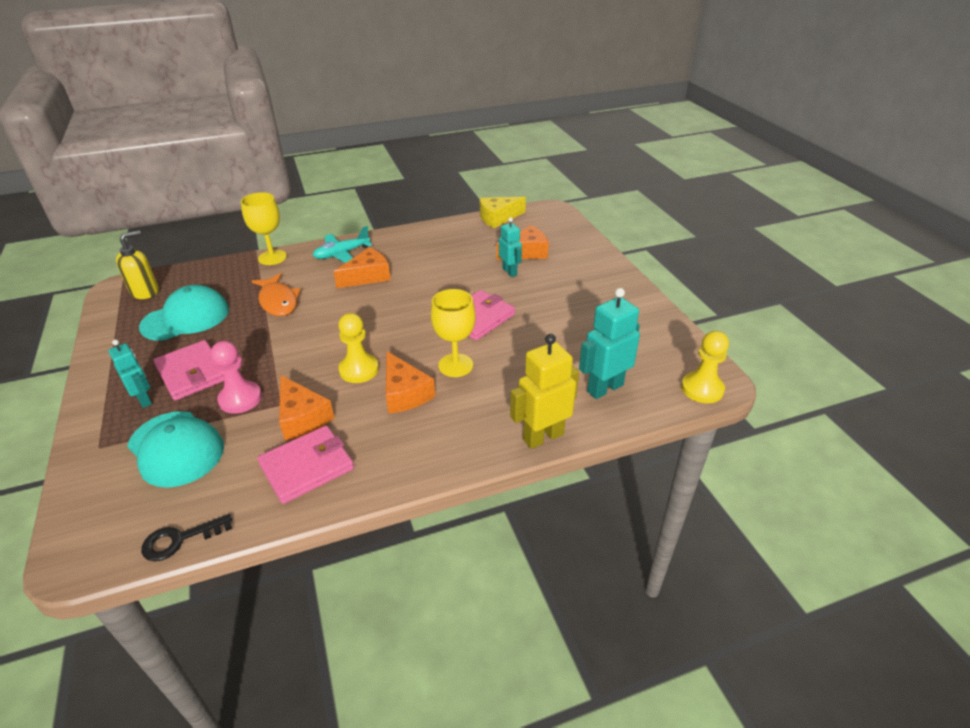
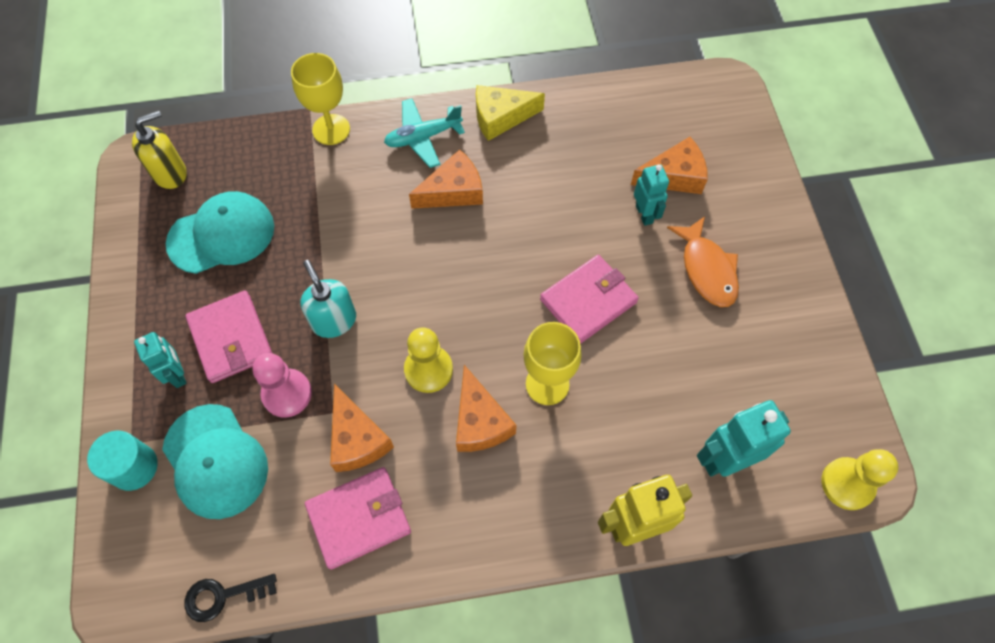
camera: 10 degrees right, 25 degrees up
orange fish [252,273,301,316] -> orange fish moved to [667,216,739,307]
yellow cheese [479,197,526,228] -> yellow cheese moved to [476,85,545,141]
none -> turquoise cylinder [87,431,158,491]
none -> turquoise soap dispenser [300,260,356,338]

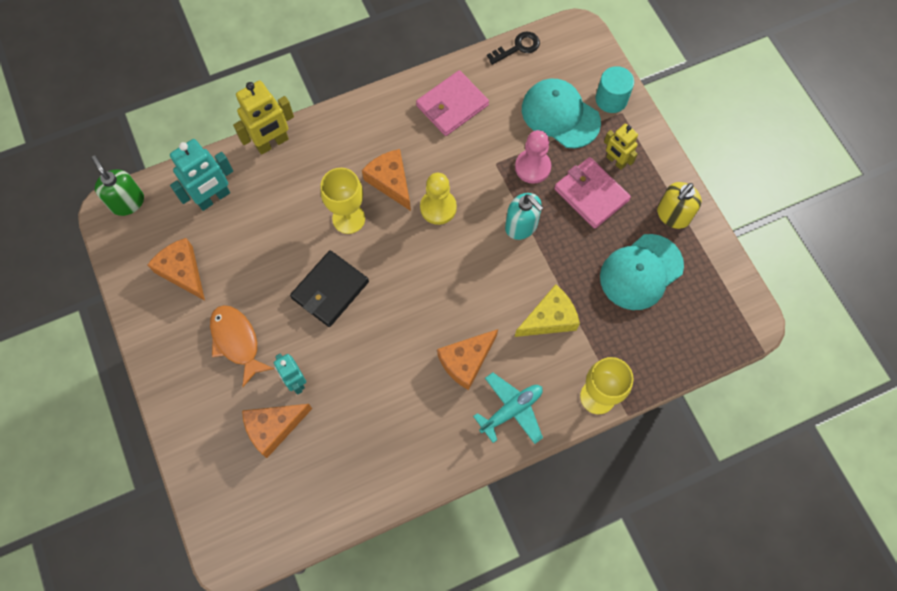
camera: 165 degrees right, 5 degrees up
yellow soap dispenser [132,110,187,189] -> yellow soap dispenser moved to [657,182,702,229]
turquoise robot [134,332,187,388] -> yellow robot [604,124,638,170]
orange cheese [330,384,394,472] -> orange cheese moved to [147,238,205,301]
yellow cheese [476,85,545,141] -> yellow cheese moved to [515,284,580,337]
pink wallet [540,255,639,344] -> black wallet [290,250,369,327]
yellow pawn [822,449,898,510] -> green soap dispenser [91,155,144,216]

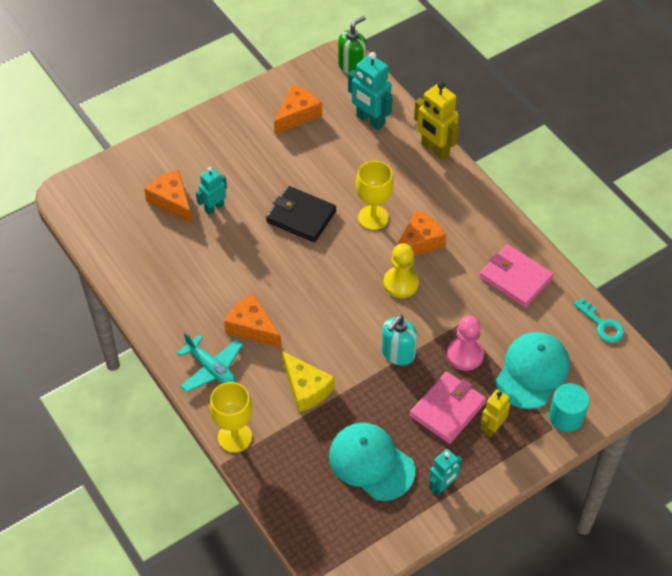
camera: 80 degrees right, 15 degrees down
orange fish [210,305,274,387] -> none
black key [487,31,540,65] -> turquoise key [574,298,624,343]
yellow soap dispenser [657,182,702,229] -> turquoise robot [429,449,462,496]

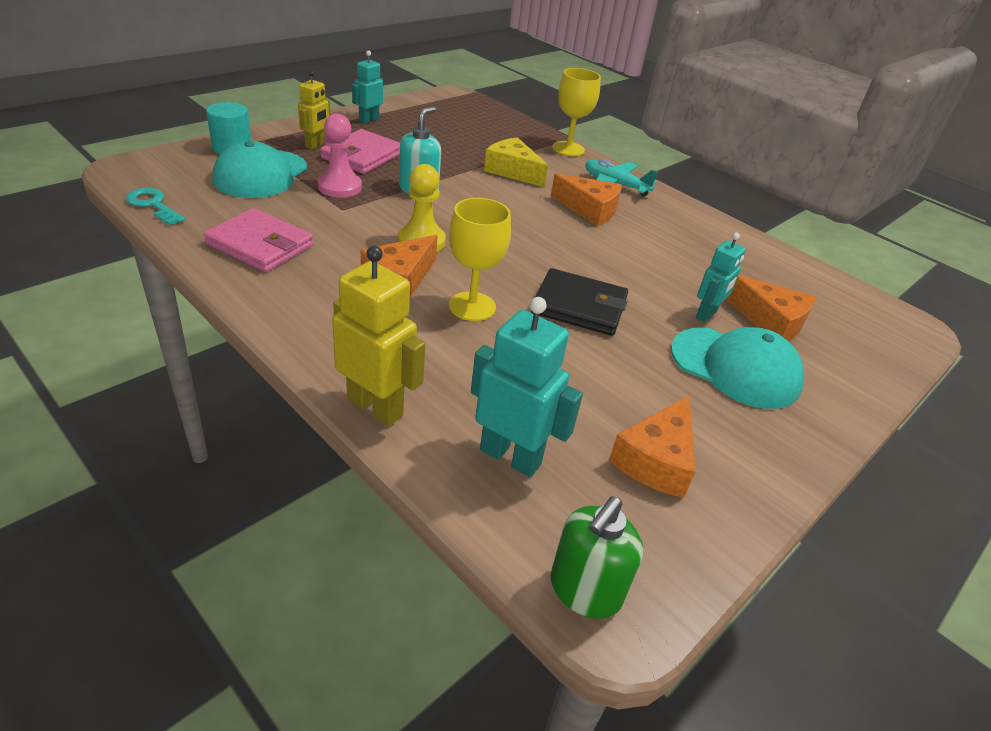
camera: 165 degrees right, 15 degrees down
turquoise cap [329,423,415,501] -> turquoise cap moved to [671,327,804,409]

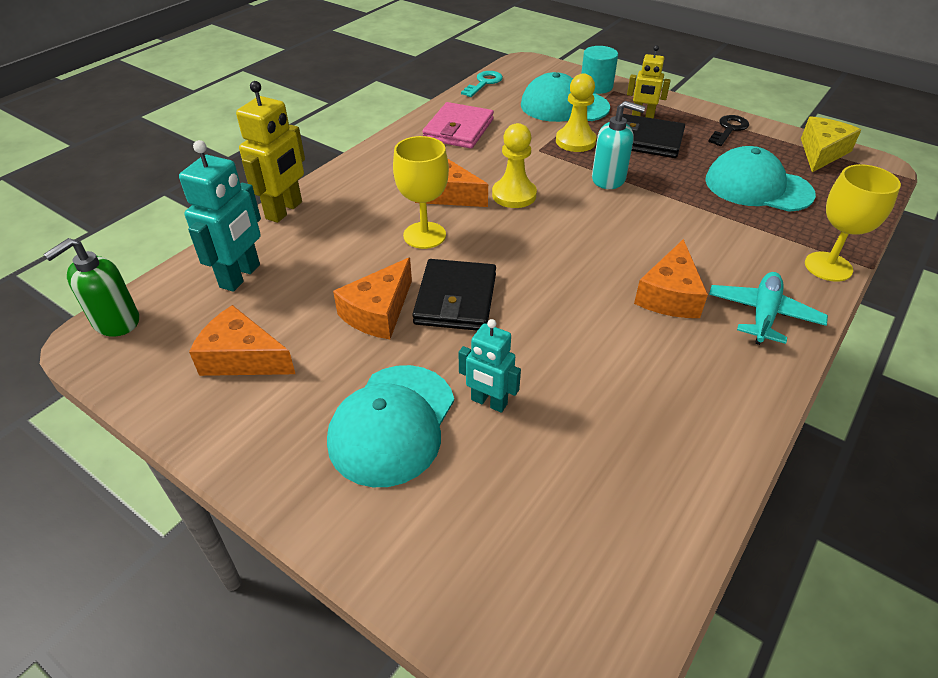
camera: 85 degrees right, 5 degrees up
pink pawn [318,113,362,198] -> yellow pawn [556,73,597,152]
pink wallet [320,129,400,174] -> black wallet [622,114,685,158]
turquoise robot [352,51,383,124] -> black key [708,115,749,146]
yellow cheese [484,137,548,187] -> yellow cheese moved to [801,116,861,172]
green soap dispenser [551,496,643,619] -> green soap dispenser turned 75 degrees counterclockwise [43,238,139,337]
orange cheese [726,275,815,341] -> orange cheese moved to [333,257,412,339]
none -> turquoise cap [705,146,816,212]

